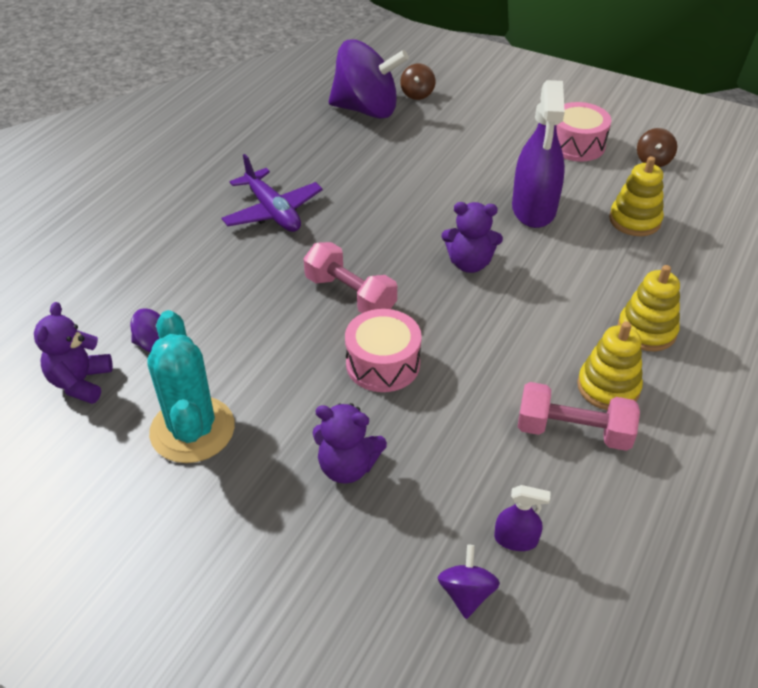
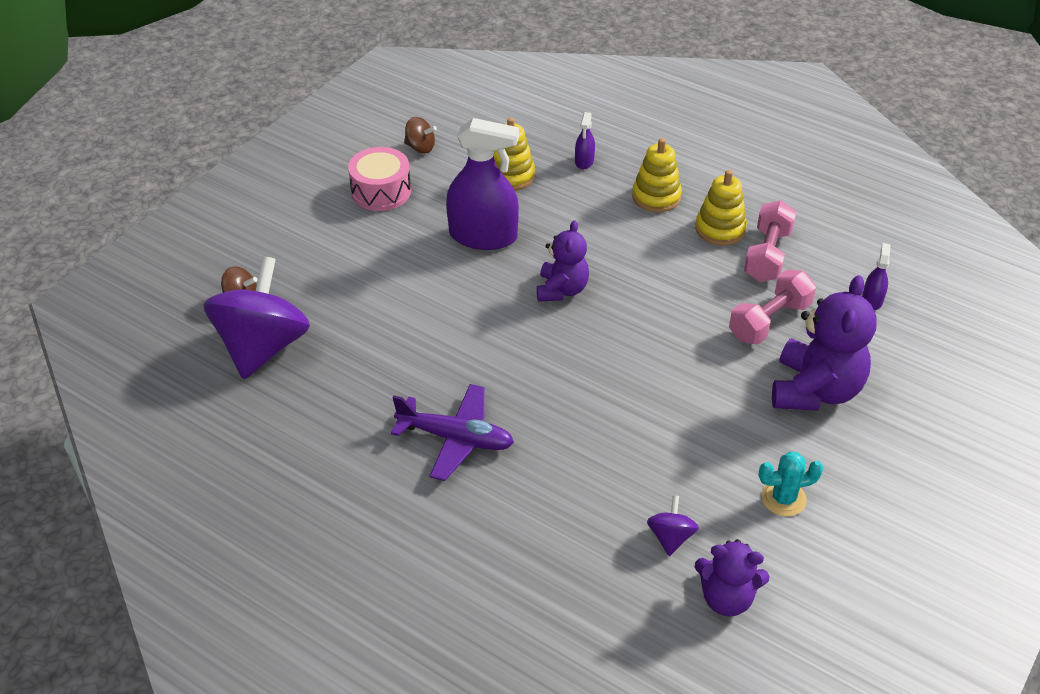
camera: 85 degrees left, 0 degrees up
turquoise cactus [147,310,235,463] -> turquoise cactus [758,451,824,516], size x0.56
purple plane [222,154,323,232] -> purple plane turned 45 degrees clockwise [391,384,514,481]
pink dumbbell [303,242,397,313] -> pink dumbbell moved to [729,270,816,345]
purple teddy bear [313,403,387,484] -> purple teddy bear [772,275,877,411], size x1.60
pink drum [345,309,422,392] -> none
purple spinning top [437,545,500,619] -> none
none -> purple spray bottle [575,112,595,169]

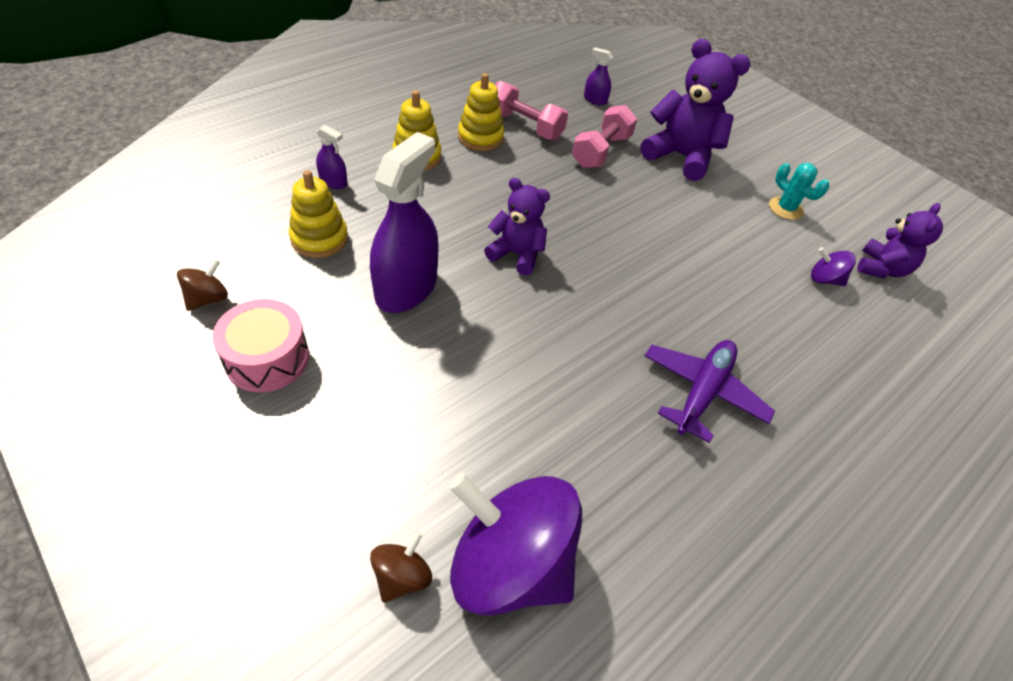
camera: 80 degrees left, 5 degrees up
pink dumbbell [729,270,816,345] -> pink dumbbell turned 60 degrees clockwise [572,105,637,168]
turquoise cactus [758,451,824,516] -> turquoise cactus turned 45 degrees counterclockwise [769,163,829,220]

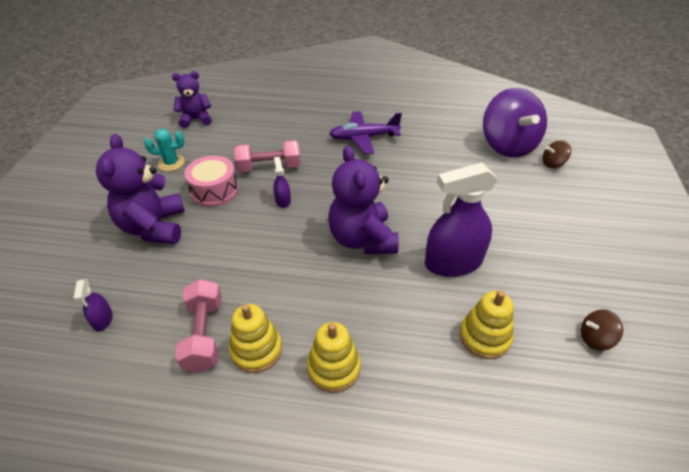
camera: 125 degrees left, 5 degrees down
pink drum [212,299,309,392] -> pink drum moved to [184,156,238,207]
purple spray bottle [316,125,348,189] -> purple spray bottle moved to [273,157,291,208]
purple teddy bear [484,178,550,275] -> purple teddy bear [328,146,399,254], size x1.60
pink dumbbell [572,105,637,168] -> pink dumbbell moved to [234,140,301,172]
turquoise cactus [769,163,829,220] -> turquoise cactus turned 75 degrees clockwise [144,129,185,171]
purple spinning top [811,247,856,286] -> none

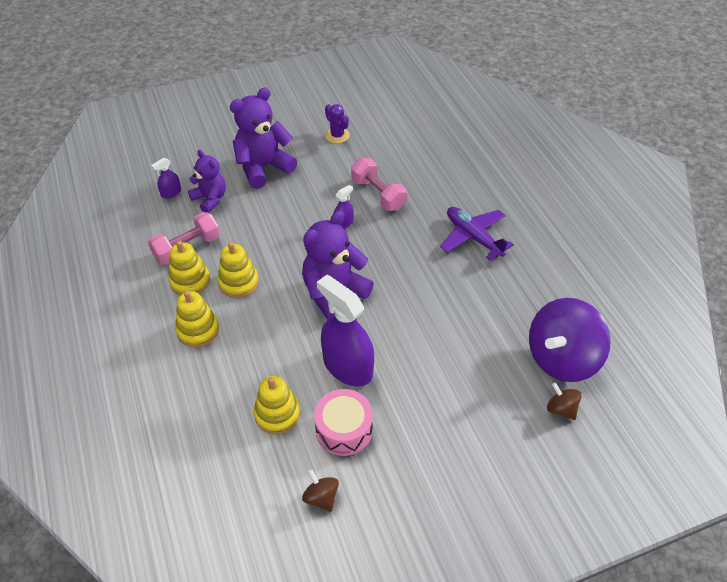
camera: 60 degrees right, 5 degrees up
turquoise cactus [144,129,185,171] -> purple cactus [325,104,350,143]
purple teddy bear [172,71,212,128] -> purple teddy bear moved to [188,150,226,213]
pink drum [184,156,238,207] -> pink drum moved to [314,389,373,456]
none -> yellow stacking toy [218,242,259,298]

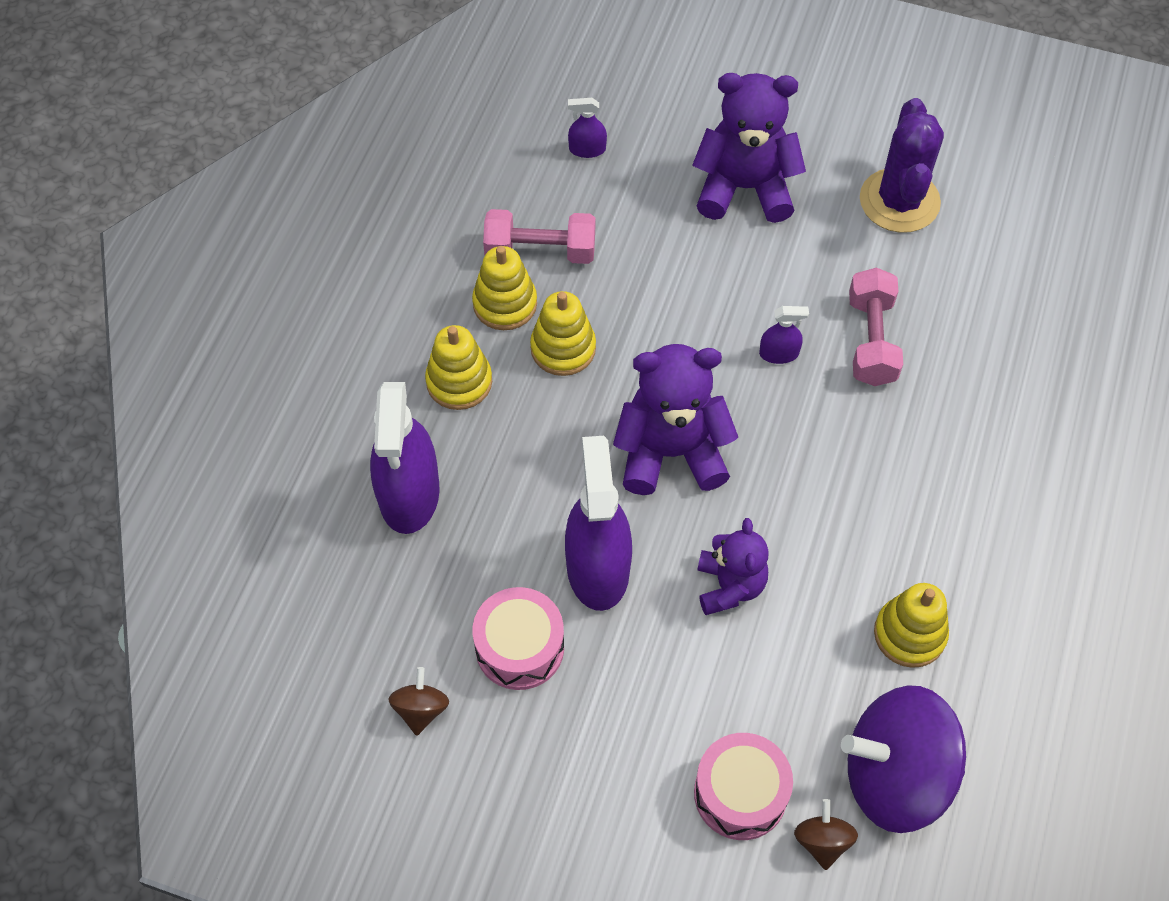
camera: 40 degrees right, 10 degrees up
purple teddy bear [188,150,226,213] -> purple teddy bear moved to [697,518,769,615]
yellow stacking toy [254,376,300,434] -> yellow stacking toy moved to [874,583,949,668]
purple cactus [325,104,350,143] -> purple cactus [860,98,944,233], size x1.79
purple plane [440,207,514,260] -> none
none -> purple spray bottle [370,382,440,534]
none -> pink drum [694,733,793,840]

